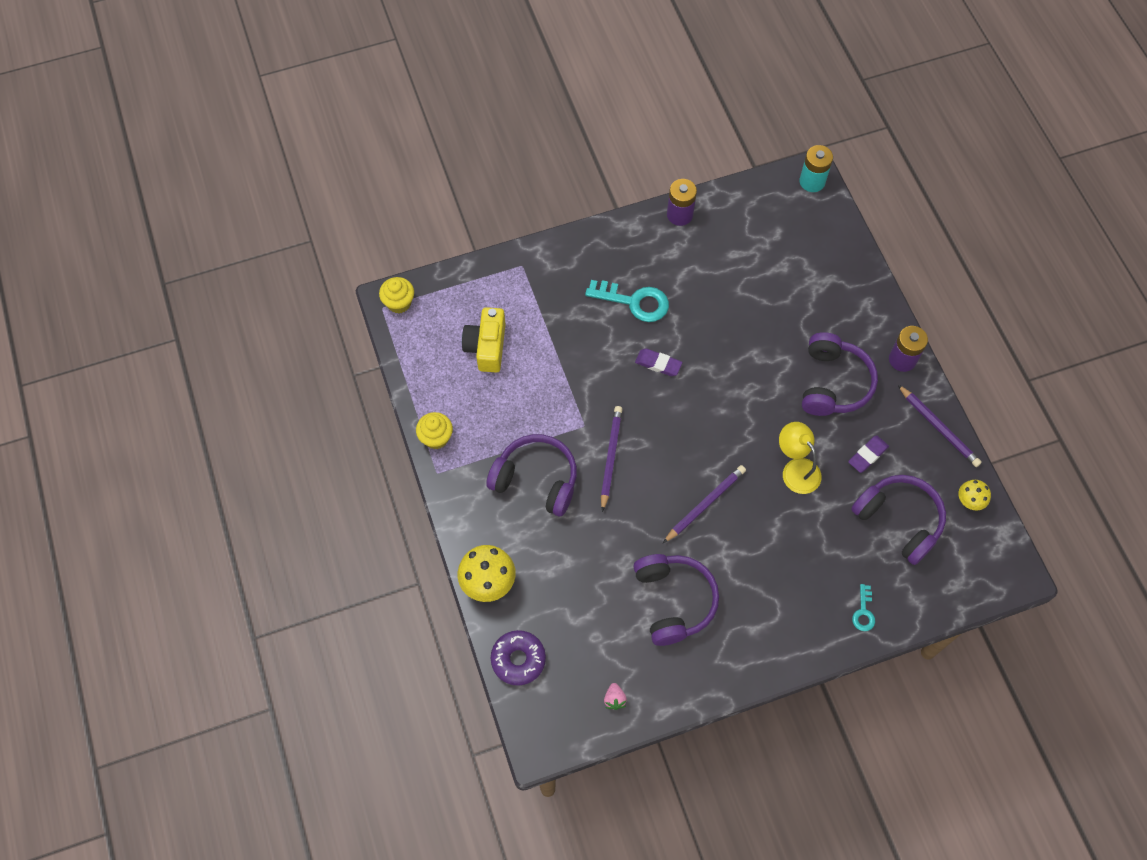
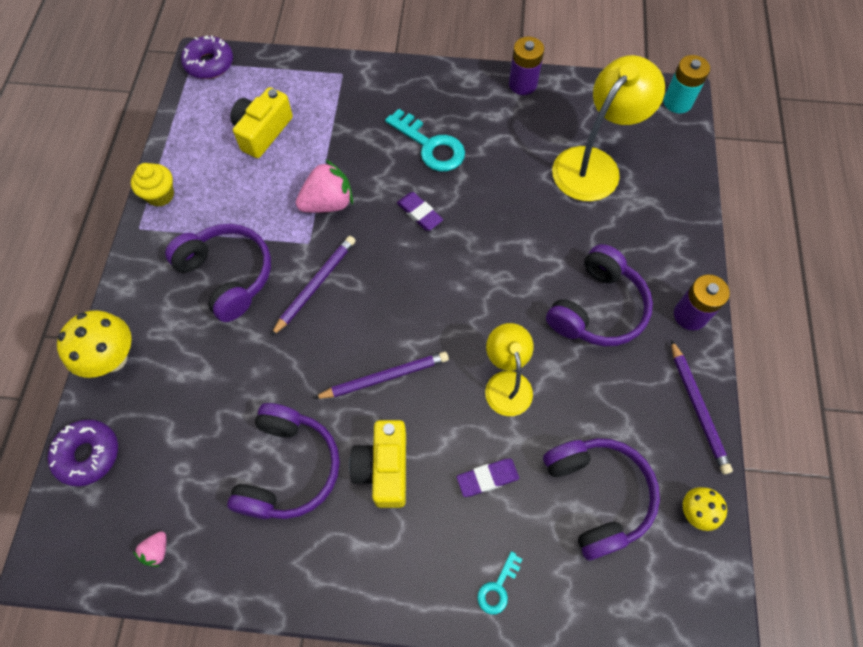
camera: 25 degrees right, 0 degrees up
yellow cupcake [379,277,414,314] -> purple donut [181,35,233,79]
purple eraser [848,435,889,473] -> purple eraser moved to [457,459,519,497]
none -> pink strawberry [296,159,353,213]
none -> yellow camera [349,420,406,508]
none -> yellow lamp [552,55,665,201]

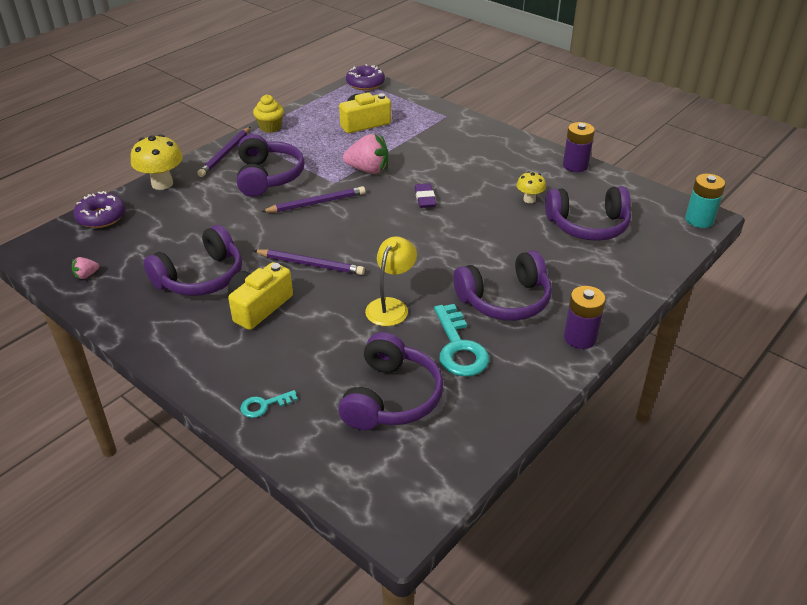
camera: 35 degrees right, 25 degrees down
turquoise key [385,109,465,172] -> turquoise key moved to [434,304,489,377]
purple eraser [457,459,519,497] -> none
yellow lamp [552,55,665,201] -> purple headphones [545,186,631,241]
purple pencil [671,340,733,474] -> purple pencil moved to [197,127,250,177]
yellow mushroom [683,487,727,531] -> yellow mushroom moved to [517,171,546,203]

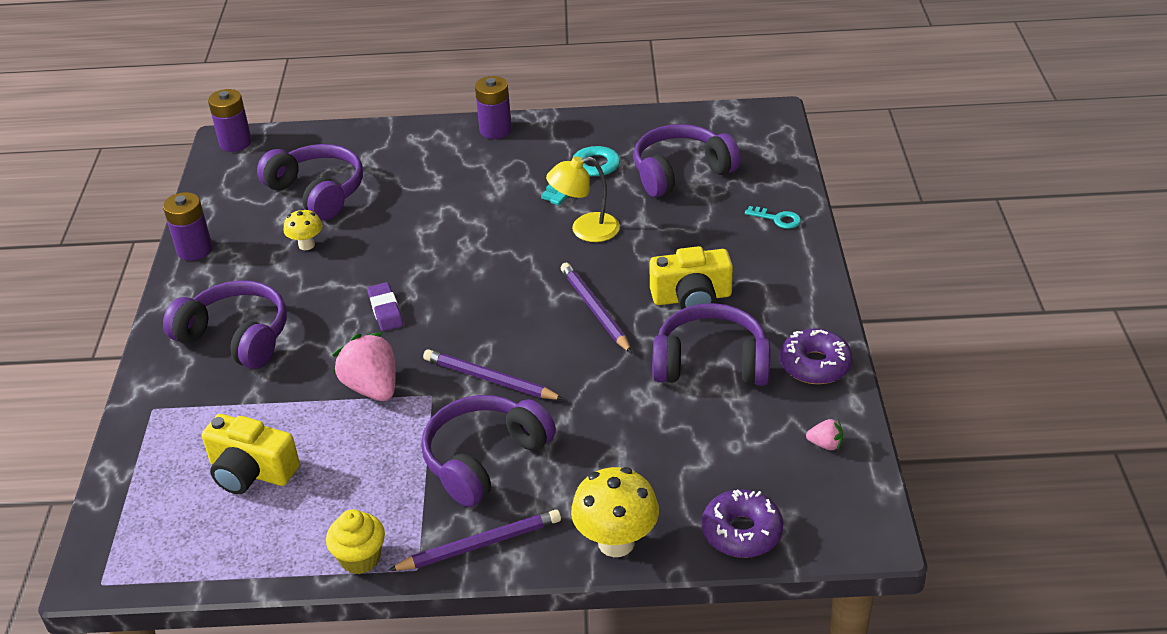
camera: 130 degrees left, 0 degrees up
purple donut [346,64,385,90] -> purple donut moved to [780,328,853,384]
purple eraser [414,183,436,208] -> purple eraser turned 60 degrees counterclockwise [367,282,403,331]
purple headphones [453,250,552,321] -> purple headphones moved to [163,280,287,369]
turquoise battery [685,174,726,228] -> purple battery [208,89,252,152]

